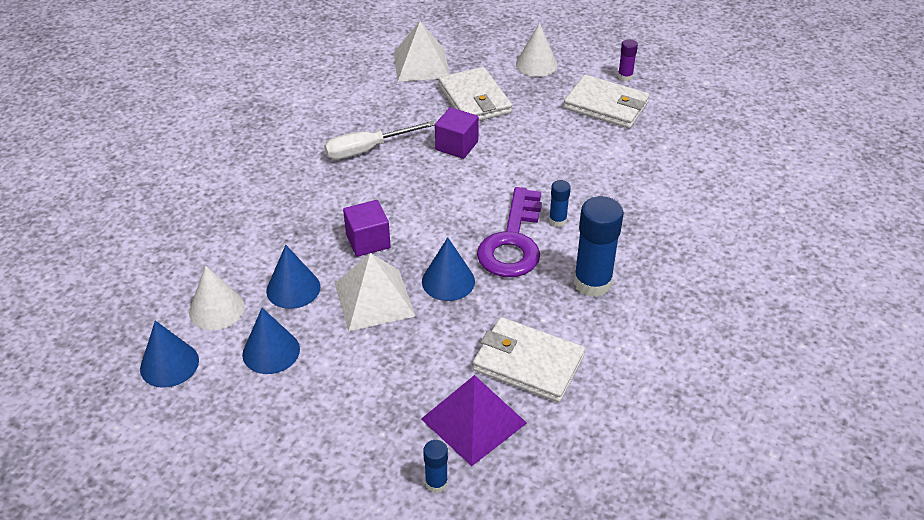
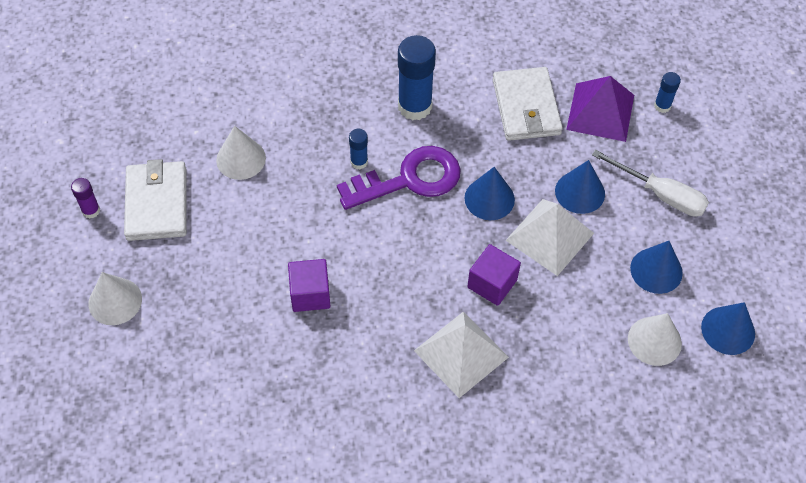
camera: 125 degrees left, 15 degrees up
blue cone [266,245,320,309] -> blue cone moved to [555,160,605,214]
white screwdriver [324,121,435,160] -> white screwdriver moved to [592,150,709,217]
white pyramid [394,21,450,82] -> white pyramid moved to [414,312,509,398]
white wallet [438,67,512,121] -> none
none -> white cone [216,126,266,180]

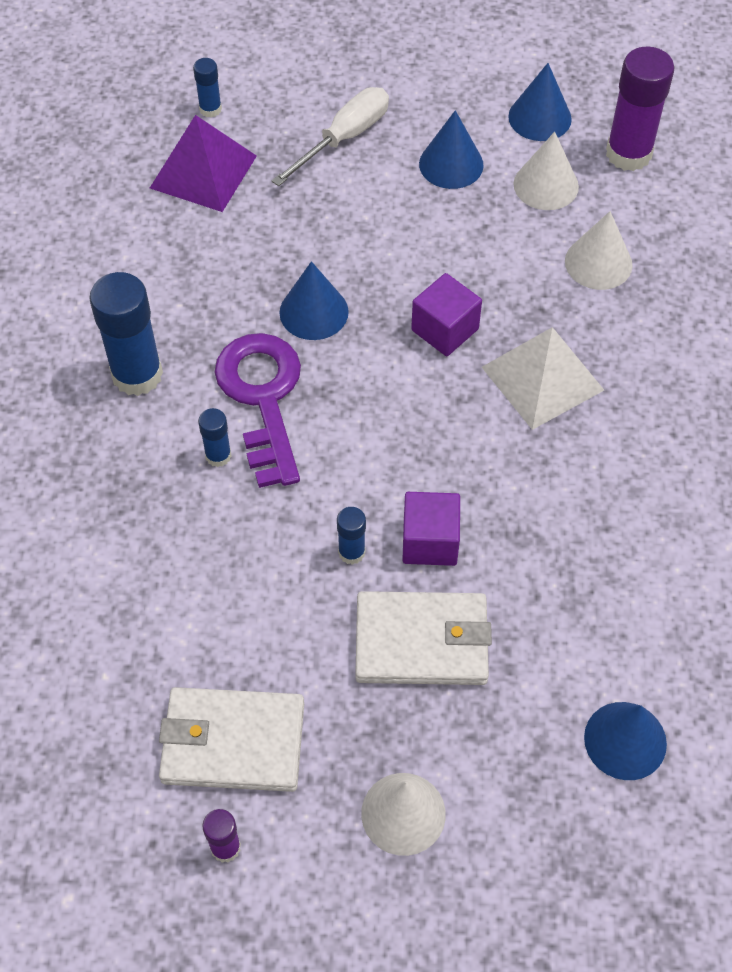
camera: 80 degrees left, 0 degrees up
white cone [216,126,266,180] -> white cone moved to [565,211,633,290]
white wallet [492,67,563,141] -> white wallet moved to [355,591,492,685]
white pyramid [505,199,594,276] -> none
blue cone [555,160,605,214] -> blue cone moved to [584,702,667,780]
none -> blue glue stick [337,507,366,565]
none -> purple glue stick [606,46,674,171]

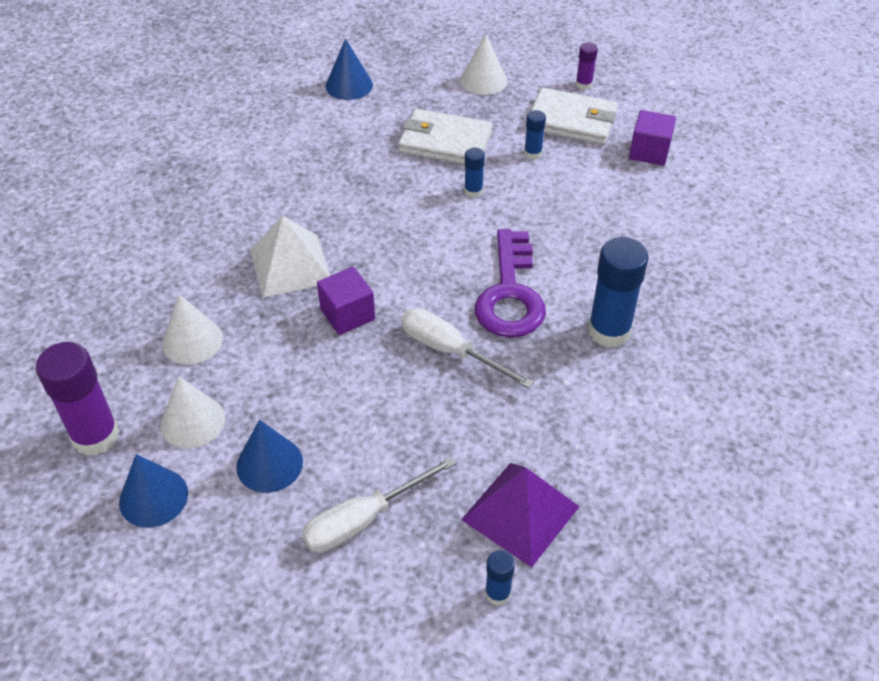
camera: 165 degrees left, 10 degrees down
blue glue stick [198,408,232,467] -> blue glue stick moved to [524,110,546,160]
blue cone [279,261,349,340] -> white screwdriver [401,308,534,389]
purple cube [402,492,460,566] -> purple cube moved to [629,110,676,166]

